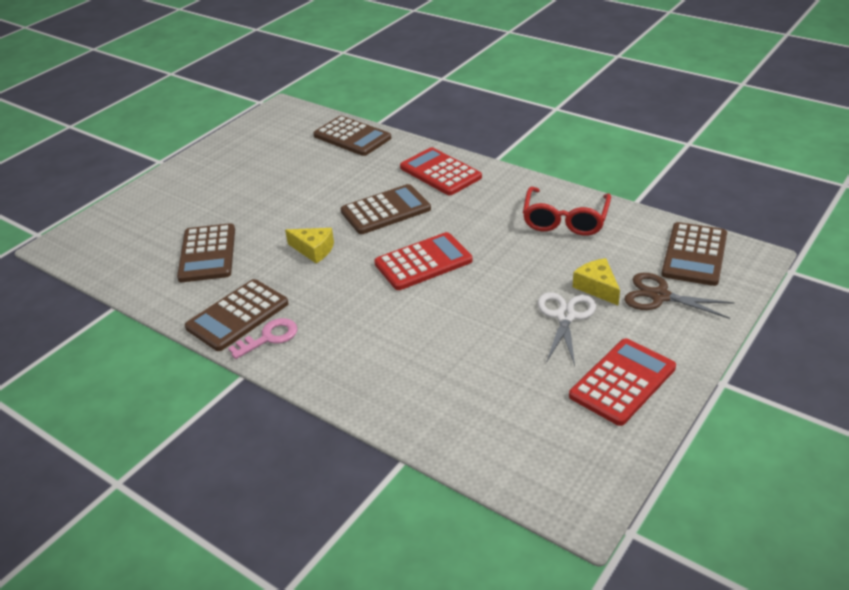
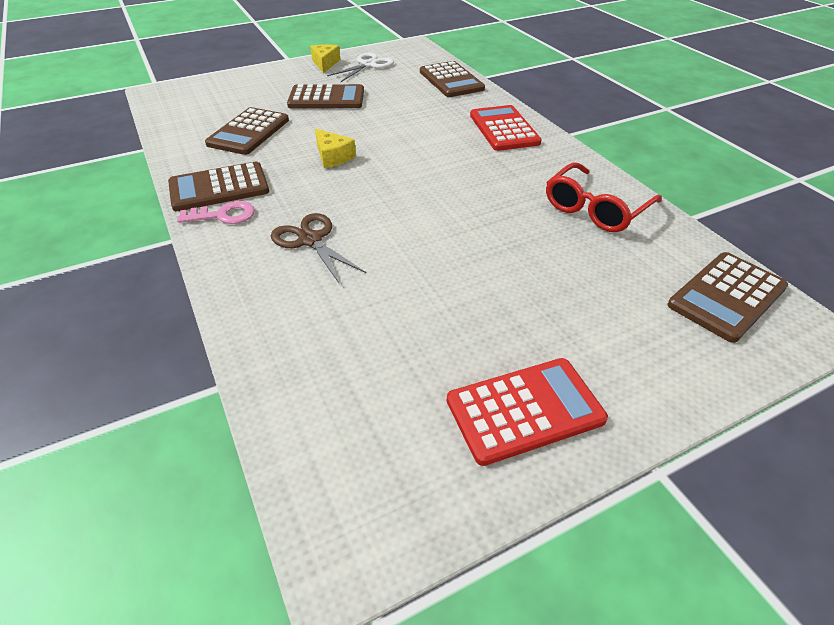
camera: 25 degrees right, 5 degrees up
brown calculator [341,184,431,234] -> brown calculator moved to [287,84,364,108]
red calculator [374,232,473,290] -> none
white scissors [538,292,596,366] -> white scissors moved to [327,52,394,82]
yellow cheese [573,258,620,306] -> yellow cheese moved to [310,44,340,73]
brown scissors [624,273,735,319] -> brown scissors moved to [271,213,366,285]

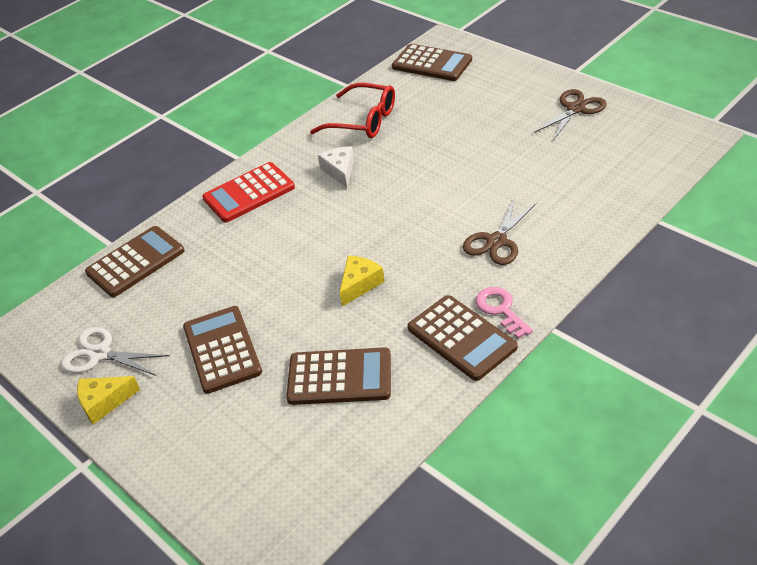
camera: 105 degrees left, 0 degrees up
red calculator [447,358,608,466] -> brown scissors [534,89,607,140]
none -> white cheese [318,146,354,188]

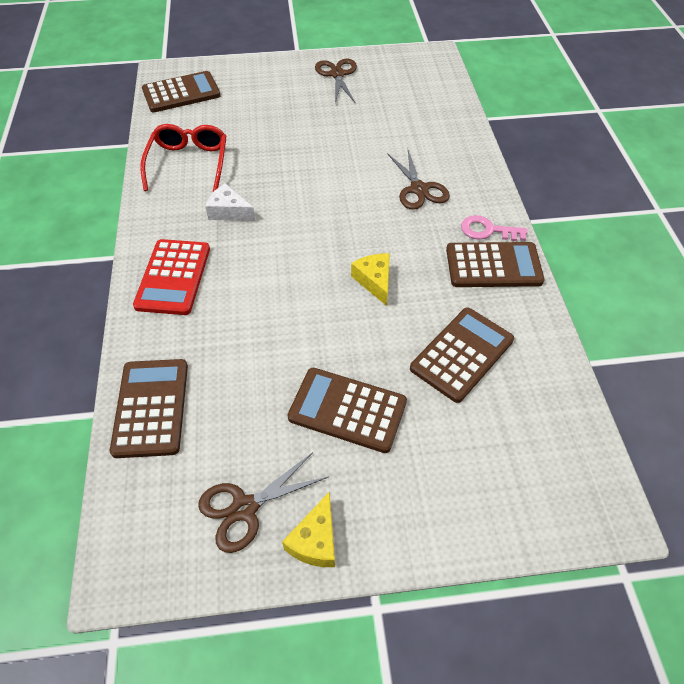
camera: 55 degrees left, 10 degrees up
white scissors [61,327,170,376] -> brown scissors [198,452,328,553]
red glasses [310,83,395,138] -> red glasses turned 60 degrees counterclockwise [140,124,226,192]

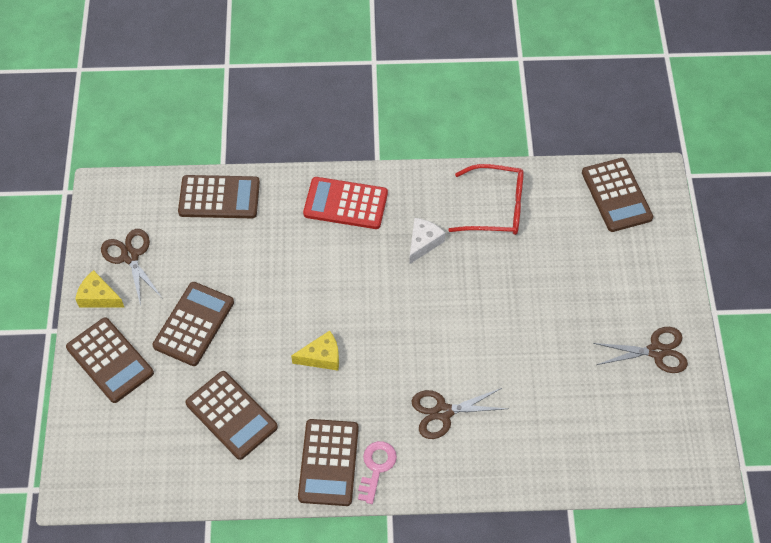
camera: 95 degrees right, 5 degrees up
none -> brown calculator [66,317,154,403]

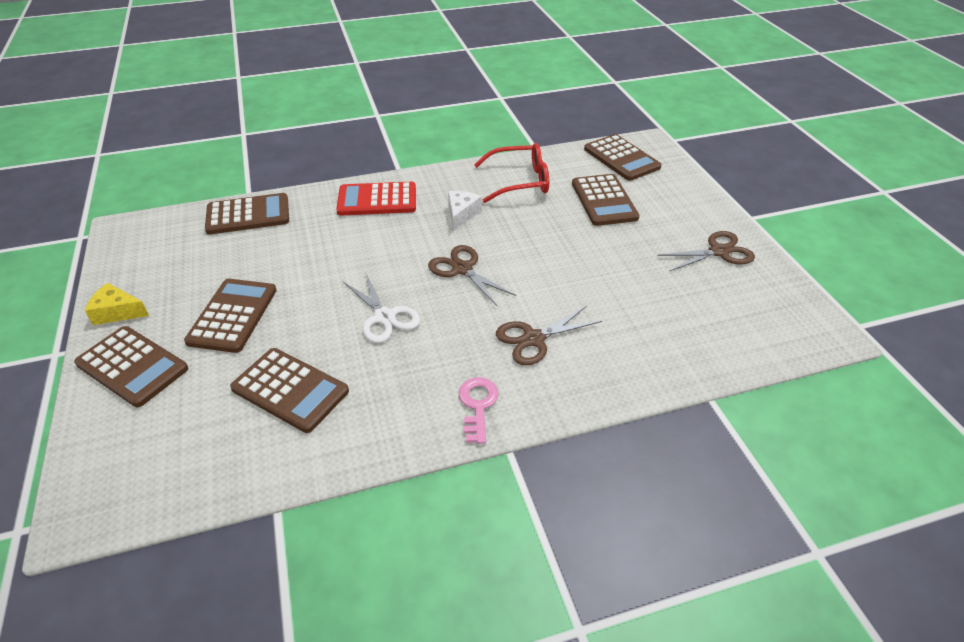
camera: 15 degrees left, 15 degrees down
brown scissors [101,229,163,306] -> brown scissors moved to [428,245,516,306]
yellow cheese [291,330,339,371] -> white scissors [343,274,420,343]
brown calculator [298,419,359,506] -> brown calculator moved to [572,174,640,226]

